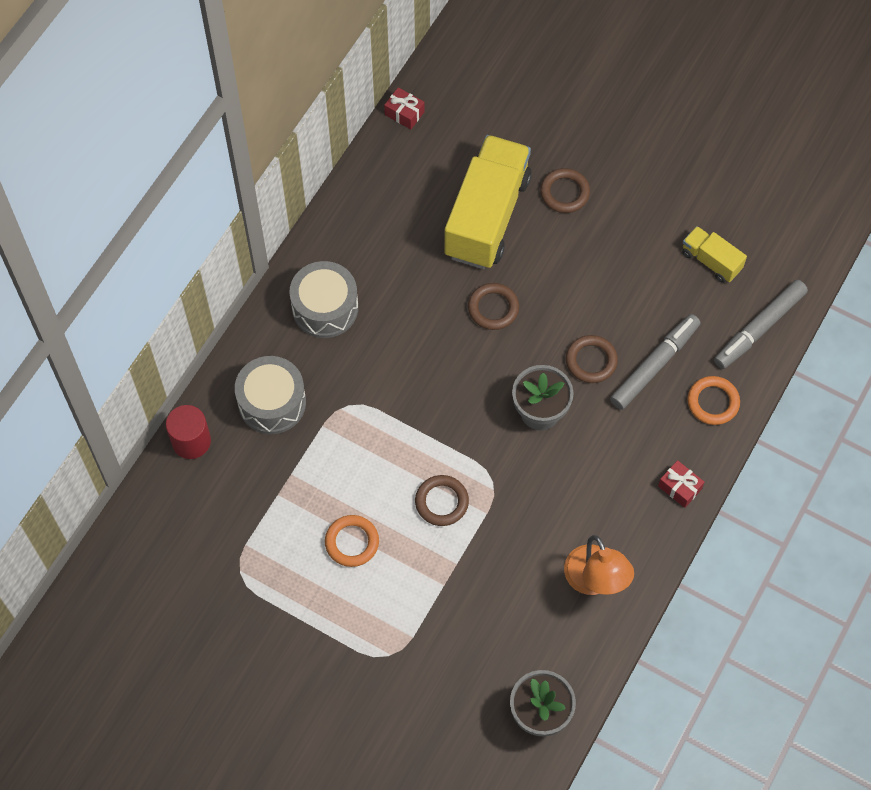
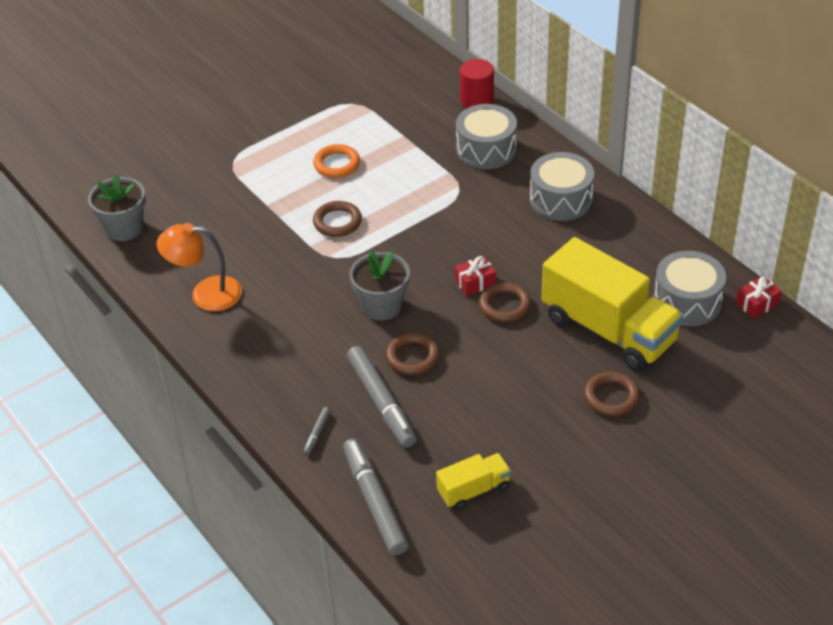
camera: 115 degrees right, 20 degrees down
red gift [658,460,704,508] -> red gift moved to [455,256,496,296]
orange ring [687,376,740,425] -> grey marker [304,407,330,455]
none -> grey drum [653,251,726,326]

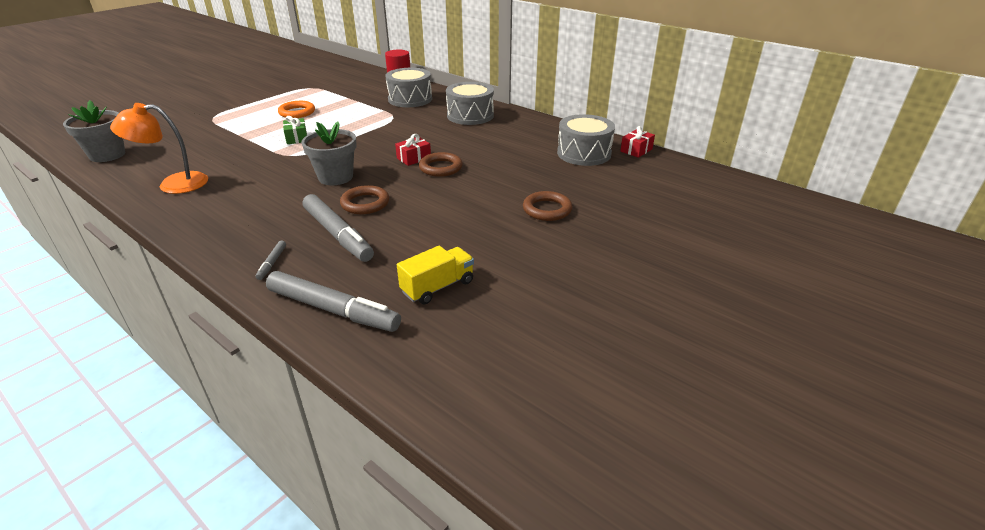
camera: 15 degrees left, 10 degrees down
brown ring [313,201,362,237] -> green gift [283,116,307,144]
grey marker [343,439,409,555] -> grey marker turned 150 degrees clockwise [266,271,401,332]
yellow truck [542,237,684,371] -> none

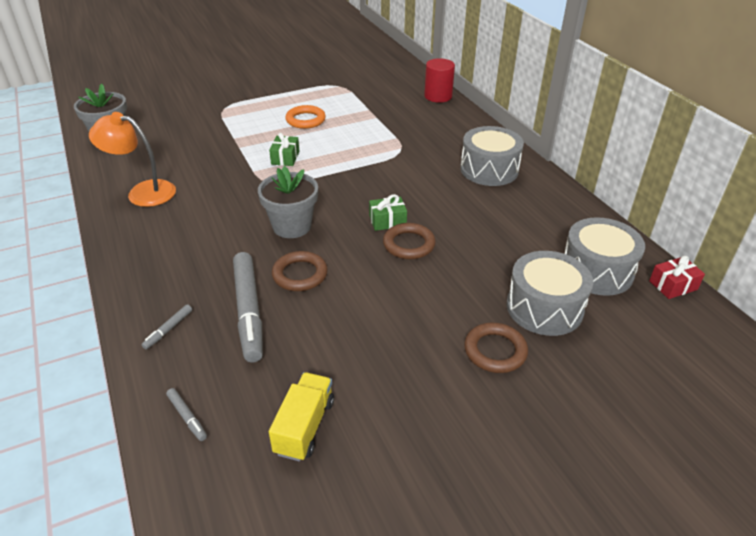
camera: 25 degrees right, 5 degrees up
grey marker [266,271,401,332] -> grey marker [166,388,207,441], size x0.43
grey drum [385,68,432,107] -> grey drum moved to [507,251,593,336]
red gift [395,134,431,166] -> green gift [369,194,407,231]
yellow truck [397,246,474,304] -> yellow truck turned 60 degrees counterclockwise [269,372,334,461]

